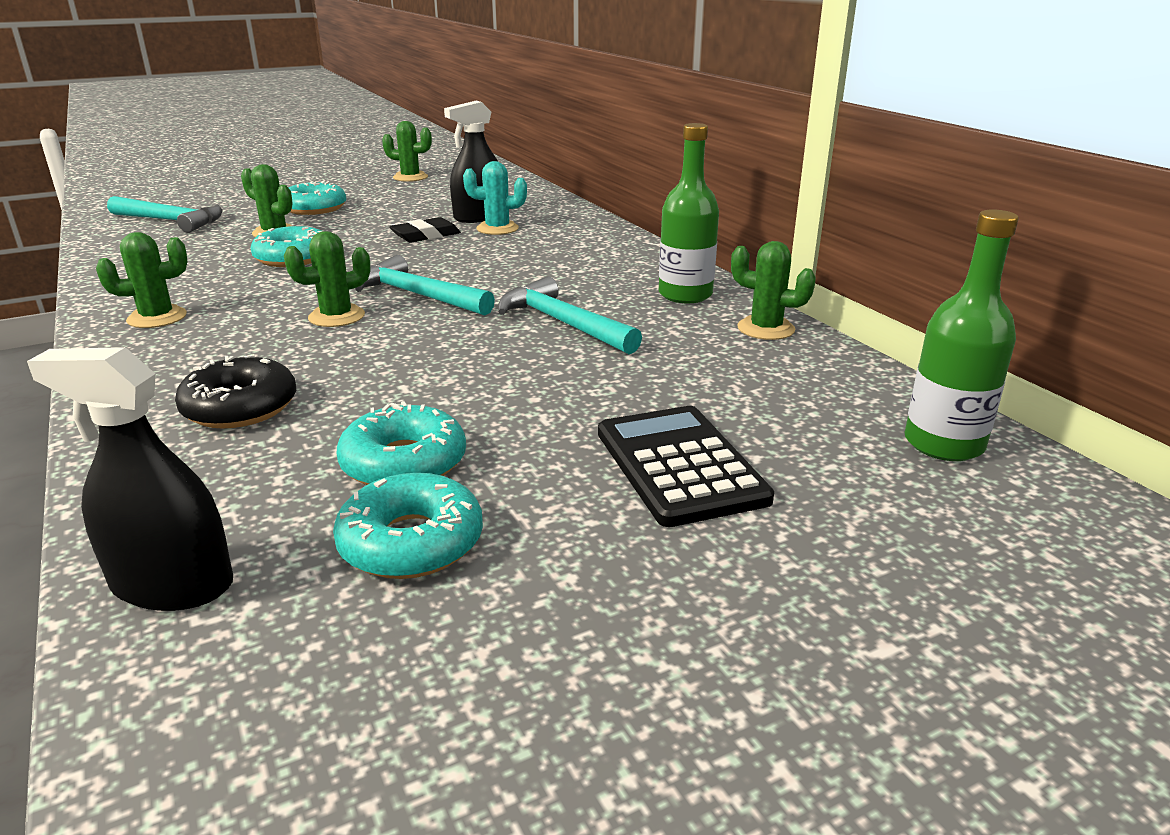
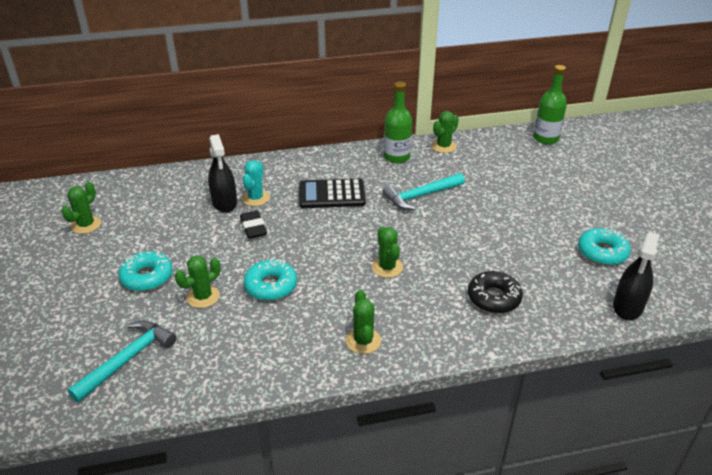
camera: 75 degrees left, 10 degrees up
turquoise donut [337,401,466,485] -> none
turquoise hammer [355,255,495,316] -> none
black calculator [598,406,774,527] -> black calculator moved to [299,178,366,208]

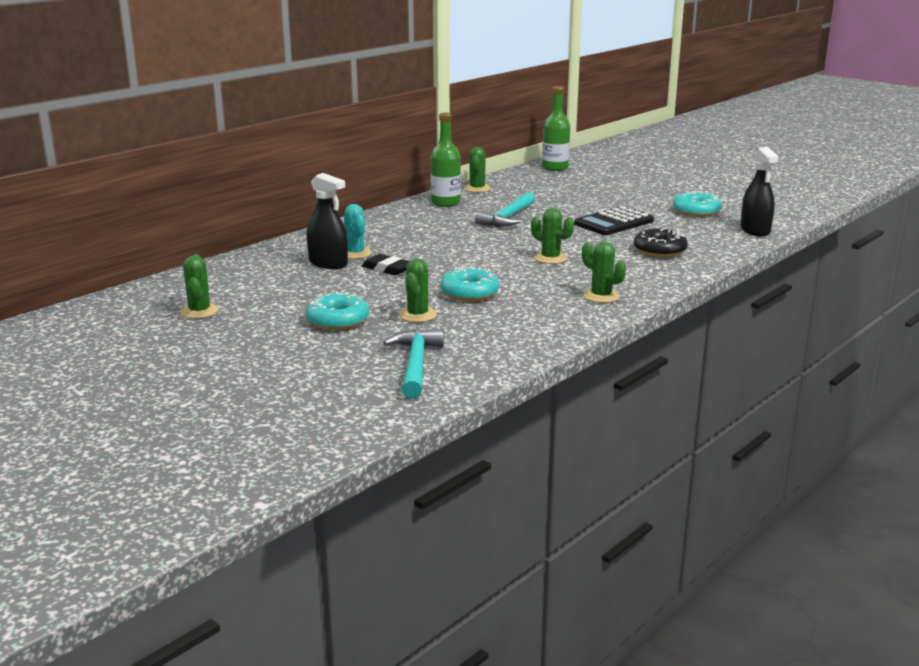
camera: 35 degrees left, 15 degrees down
black calculator [299,178,366,208] -> black calculator moved to [574,206,654,235]

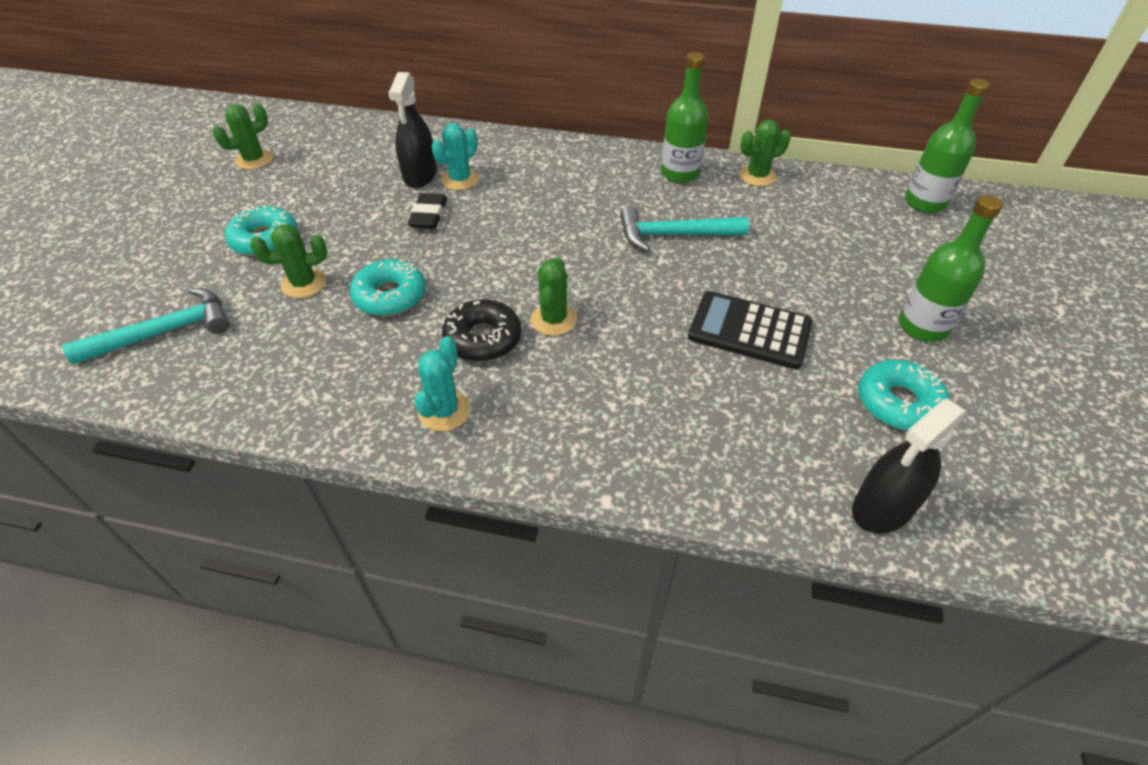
camera: 60 degrees right, 25 degrees up
green cactus [582,242,626,303] -> turquoise cactus [414,336,471,431]
black donut [634,228,688,257] -> black donut moved to [442,299,521,362]
none -> green bottle [899,195,1003,342]

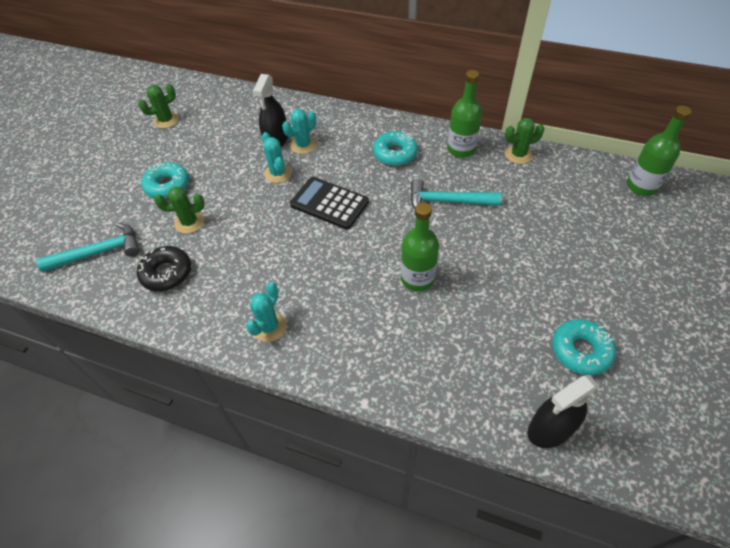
camera: 10 degrees right, 5 degrees up
turquoise donut [350,259,426,316] -> turquoise donut moved to [373,131,418,166]
black eraser [408,193,447,229] -> turquoise cactus [262,132,292,183]
black donut [442,299,521,362] -> black donut moved to [137,246,191,291]
green cactus [531,257,577,336] -> none
black calculator [688,291,813,369] -> black calculator moved to [290,177,369,230]
green bottle [899,195,1003,342] -> green bottle moved to [401,203,439,291]

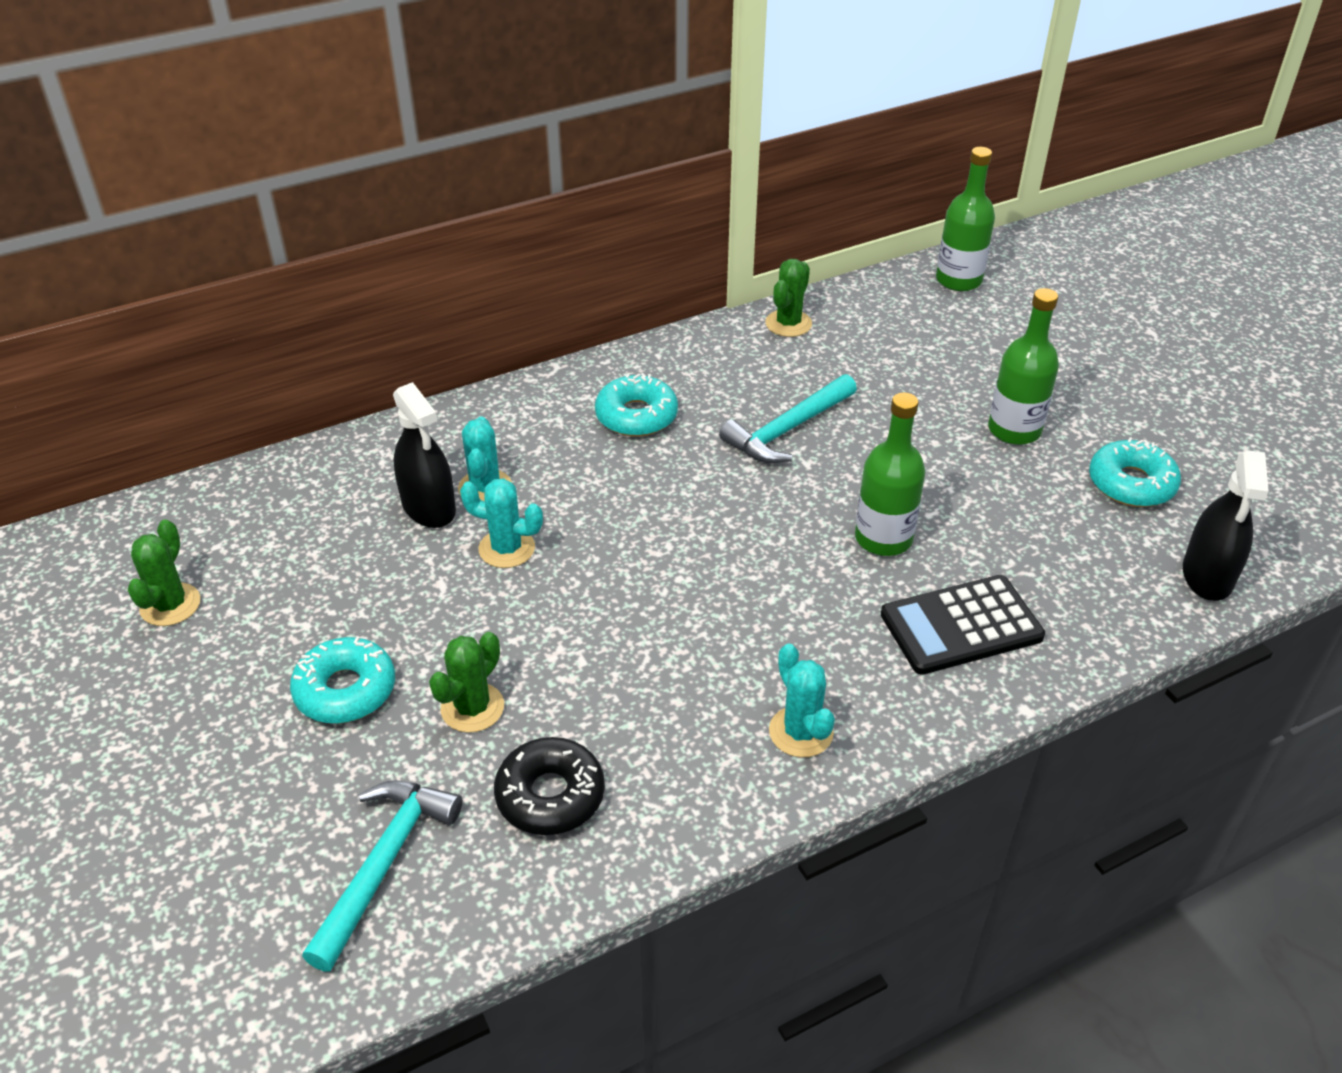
camera: 50 degrees left, 10 degrees down
black calculator [290,177,369,230] -> black calculator moved to [881,575,1045,675]
green bottle [447,70,482,158] -> green bottle moved to [988,288,1059,445]

